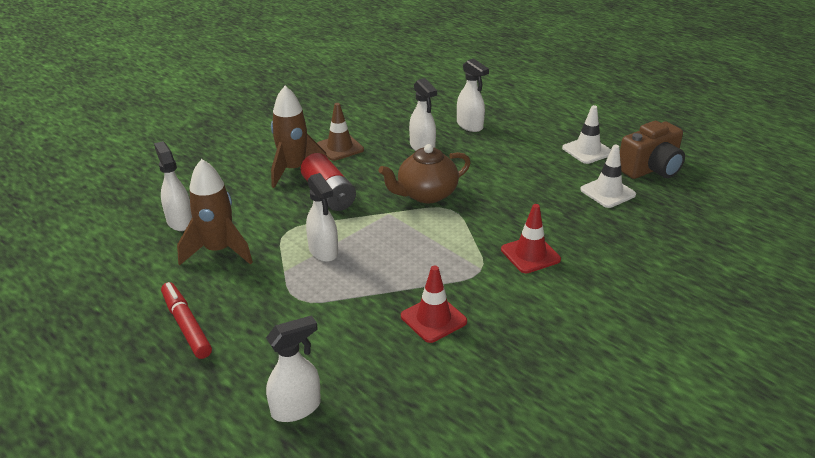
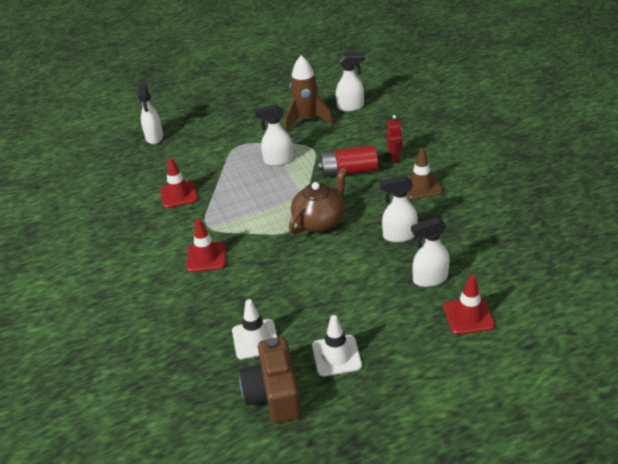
camera: 115 degrees right, 5 degrees up
red marker [161,282,212,359] -> none
brown rocket [271,86,327,188] -> red robot [387,115,402,163]
brown teapot [379,144,471,203] -> brown teapot turned 45 degrees clockwise [289,167,347,234]
none -> red traffic cone [443,275,495,335]

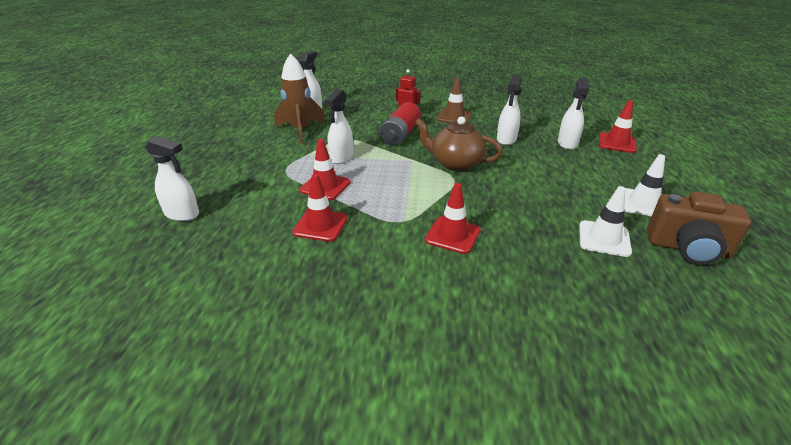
camera: 65 degrees left, 5 degrees down
brown teapot [289,167,347,234] -> brown teapot turned 45 degrees counterclockwise [415,116,502,171]
none -> red traffic cone [299,139,351,200]

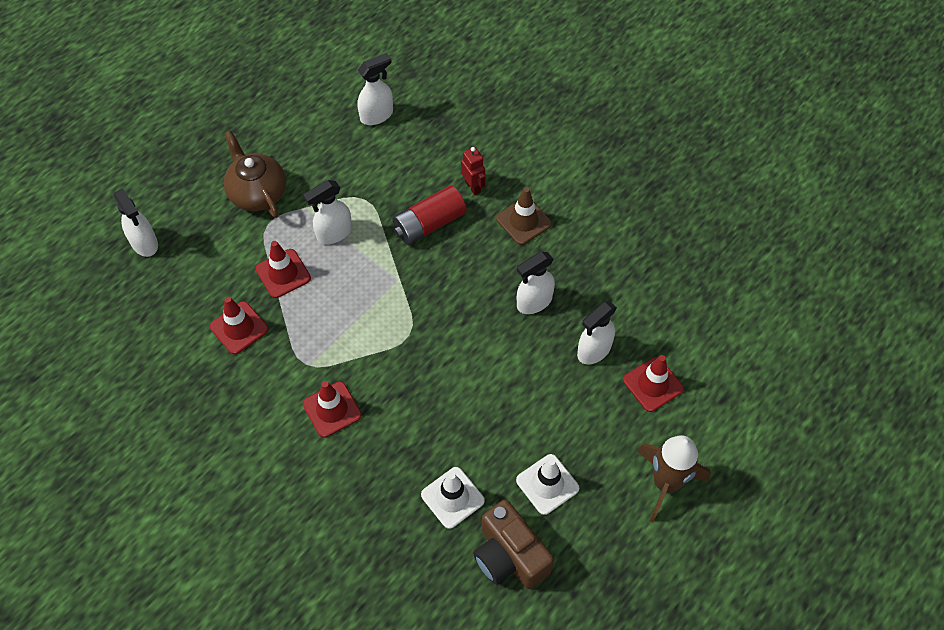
camera: 35 degrees right, 25 degrees up
brown rocket [274,53,325,143] -> brown rocket moved to [637,435,711,522]
brown teapot [415,116,502,171] -> brown teapot moved to [224,131,286,218]

